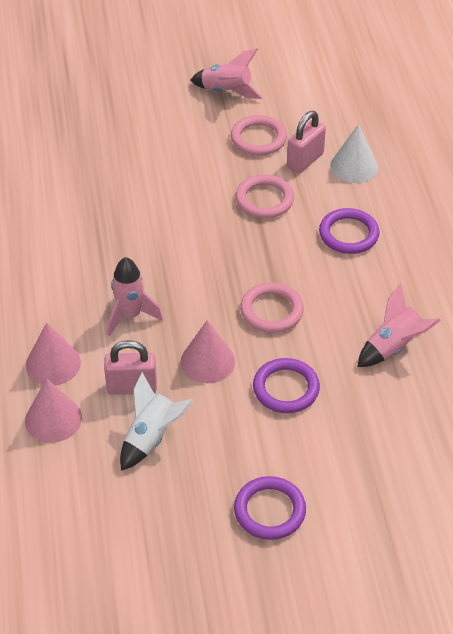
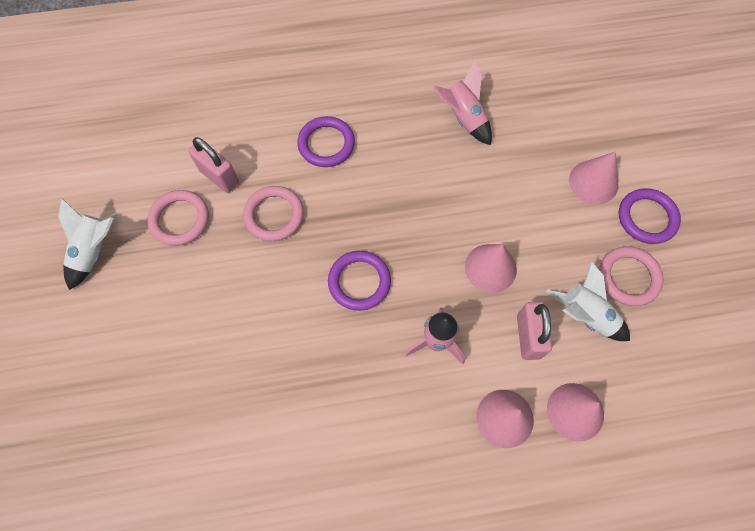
camera: 90 degrees left, 20 degrees up
pink rocket [190,48,263,99] -> white rocket [58,198,117,290]
pink ring [240,282,304,333] -> pink ring moved to [599,246,664,306]
purple ring [253,358,320,413] -> purple ring moved to [328,251,391,311]
white cone [330,124,378,183] -> none
none -> pink cone [569,151,618,204]

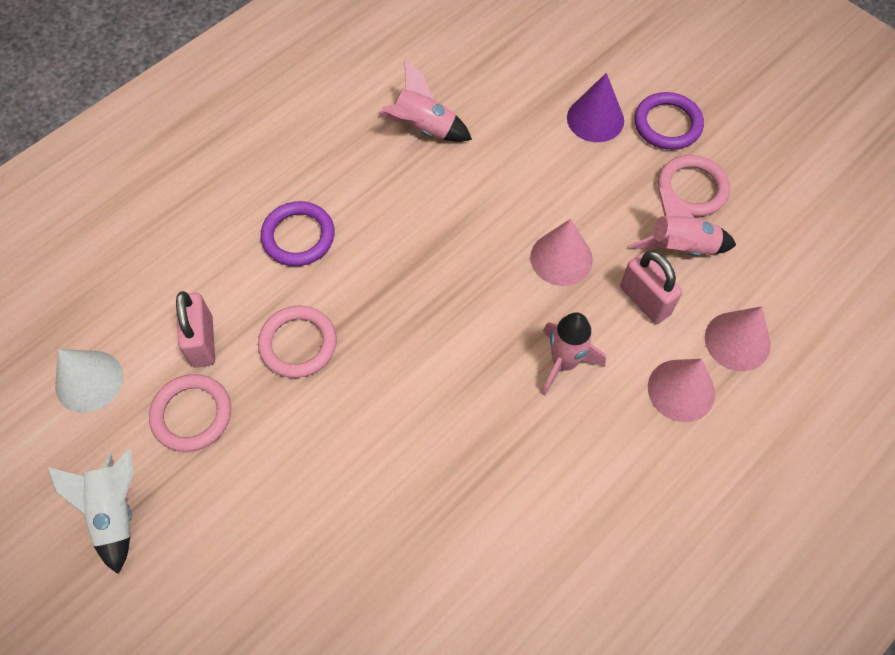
camera: 35 degrees left, 5 degrees down
pink padlock [189,137,239,193] -> pink padlock turned 75 degrees clockwise [176,291,215,367]
purple ring [328,251,391,311] -> none
white rocket [546,261,630,341] -> pink rocket [630,187,736,256]
pink cone [569,151,618,204] -> purple cone [567,73,624,142]
none -> white cone [55,349,123,413]

